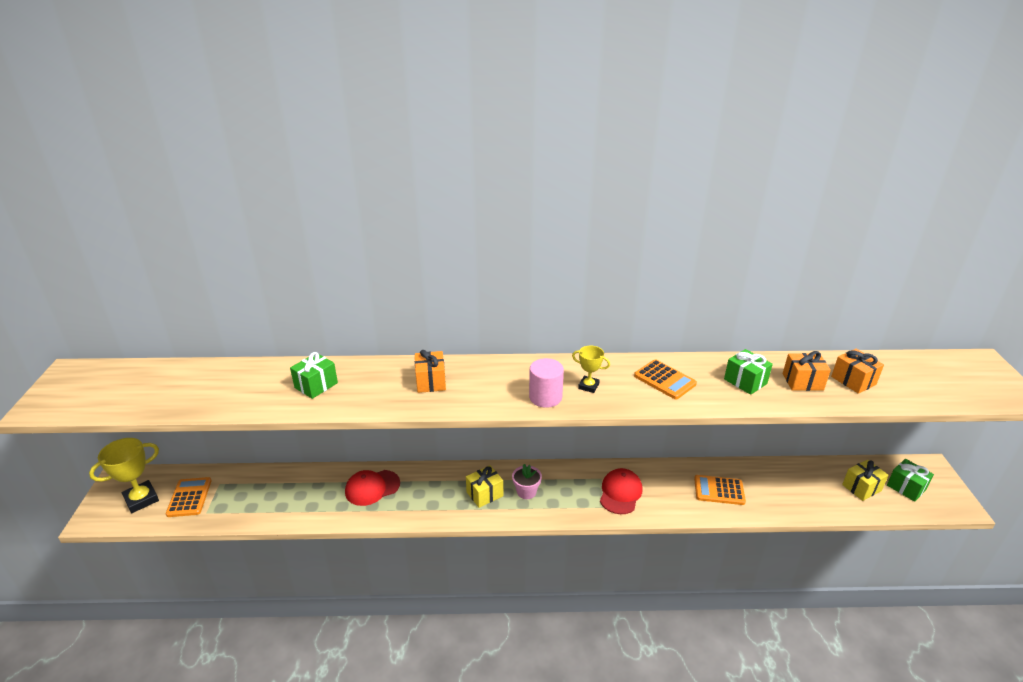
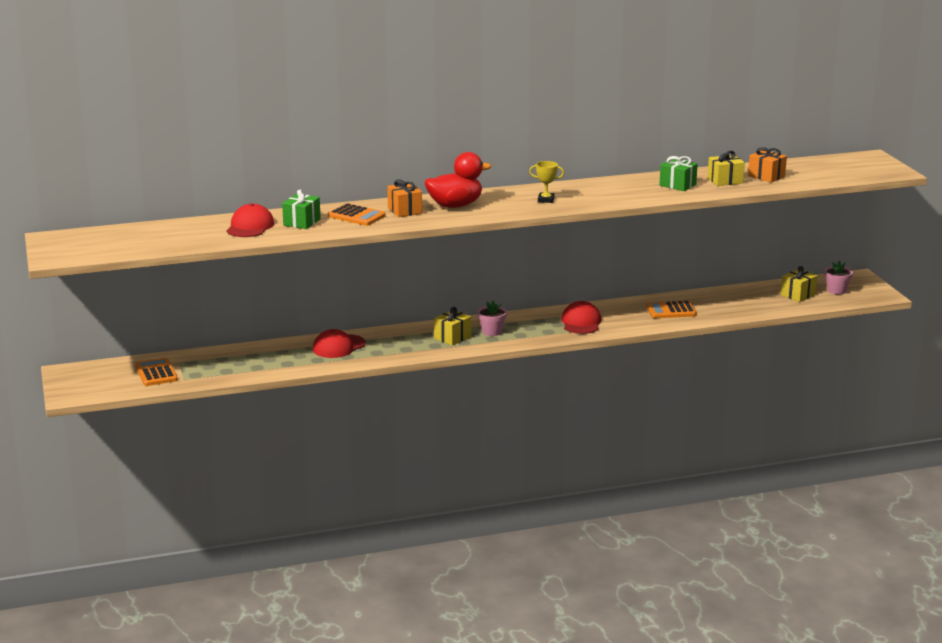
camera: 15 degrees left, 10 degrees down
yellow trophy [89,438,159,513] -> none
pink cylinder [529,358,564,408] -> none
orange calculator [634,359,697,399] -> orange calculator moved to [328,203,386,226]
orange gift [783,351,831,391] -> yellow gift [708,151,745,186]
green gift [887,459,934,502] -> pink flower pot [825,260,853,294]
none -> red cap [227,203,274,237]
none -> red duck [424,152,491,208]

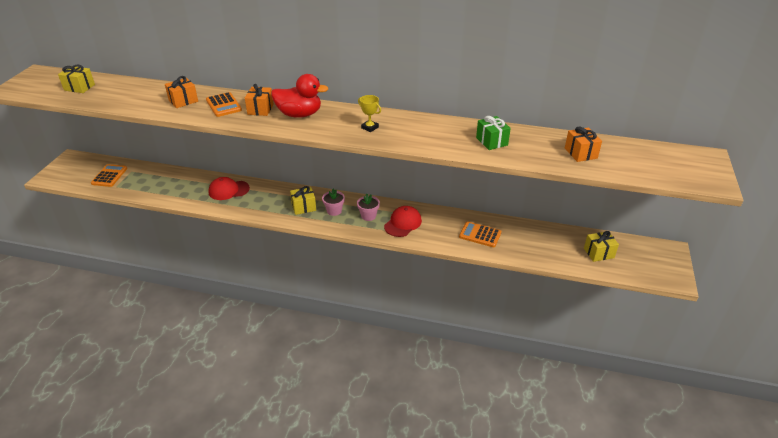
camera: 30 degrees right, 15 degrees up
red cap [227,203,274,237] -> none
green gift [282,189,321,229] -> orange gift [165,76,198,108]
yellow gift [708,151,745,186] -> yellow gift moved to [58,65,95,93]
pink flower pot [825,260,853,294] -> pink flower pot moved to [357,194,380,221]

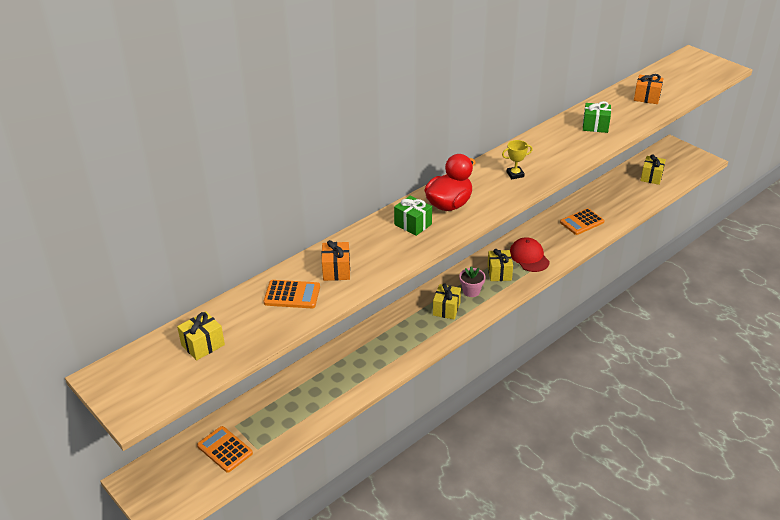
camera: 55 degrees left, 0 degrees up
orange calculator [206,92,242,117] -> orange calculator moved to [263,280,320,308]
red cap [208,177,250,200] -> none
orange gift [245,84,274,116] -> green gift [394,196,432,236]
pink flower pot [357,194,380,221] -> yellow gift [487,249,513,281]

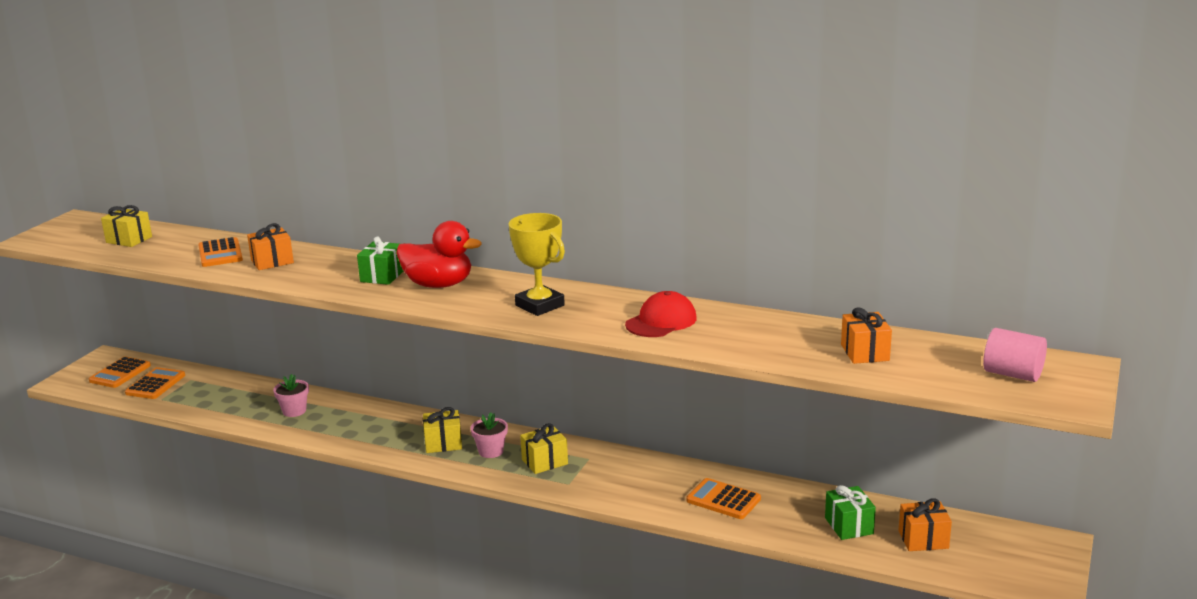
camera: 65 degrees right, 15 degrees down
yellow trophy [502,140,533,179] -> yellow trophy [509,213,565,316], size x1.77
red cap [510,238,550,272] -> red cap moved to [625,291,697,337]
green gift [583,101,611,133] -> green gift moved to [825,485,876,540]
yellow gift [640,154,666,185] -> orange gift [898,498,952,551]
none -> orange calculator [89,357,151,388]
none -> pink flower pot [273,374,309,417]
none -> pink cylinder [983,328,1047,382]

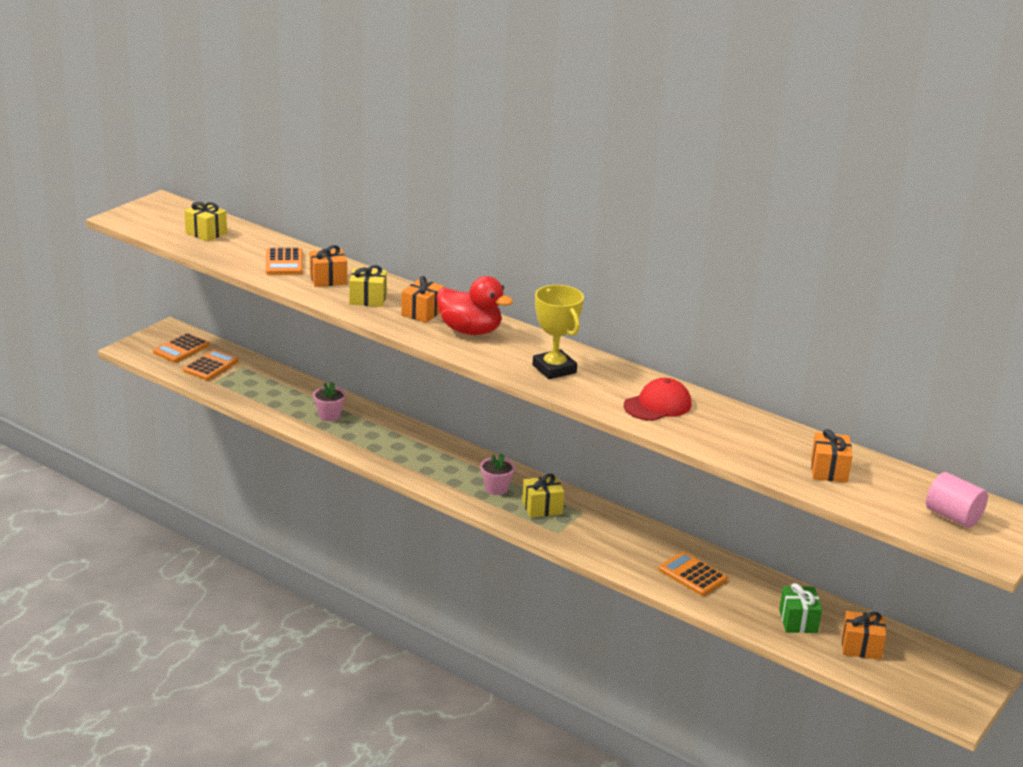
camera: 10 degrees right, 5 degrees up
green gift [357,236,403,285] -> orange gift [401,276,445,323]
yellow gift [423,407,462,453] -> yellow gift moved to [349,265,387,307]

